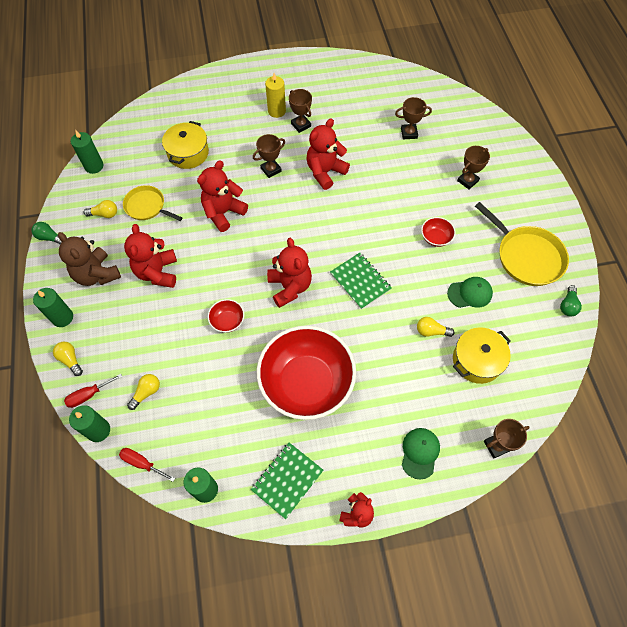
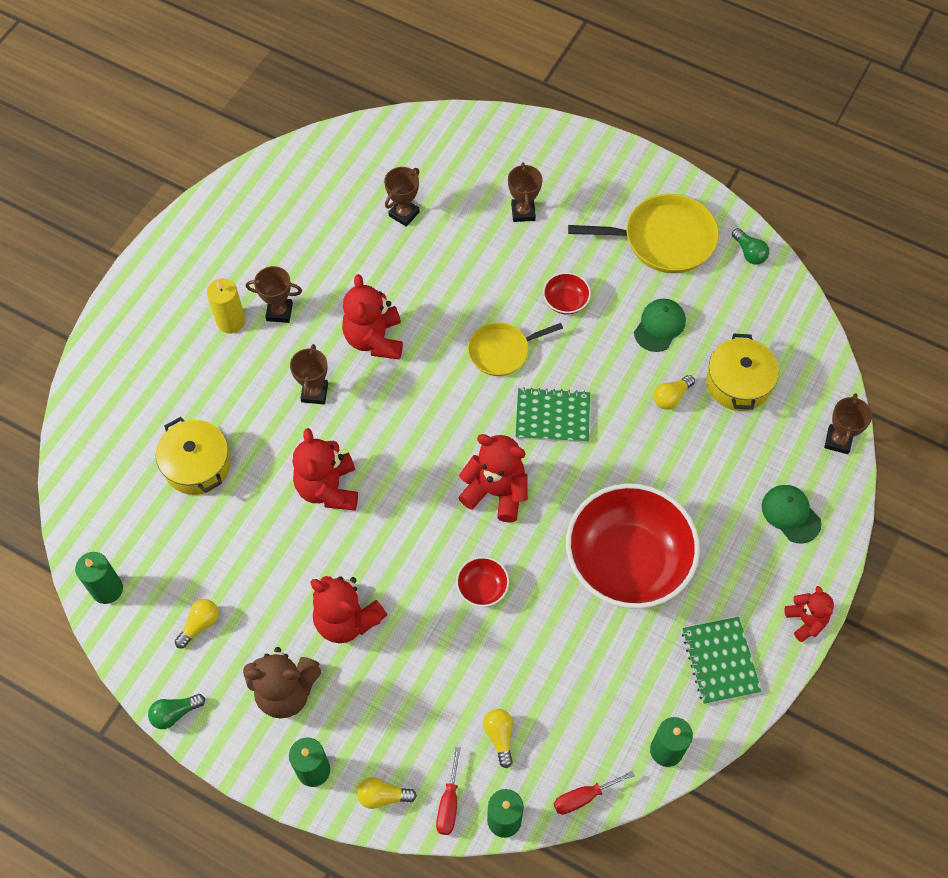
camera: 50 degrees left, 0 degrees up
yellow pan [123,185,182,221] -> yellow pan moved to [468,322,563,376]

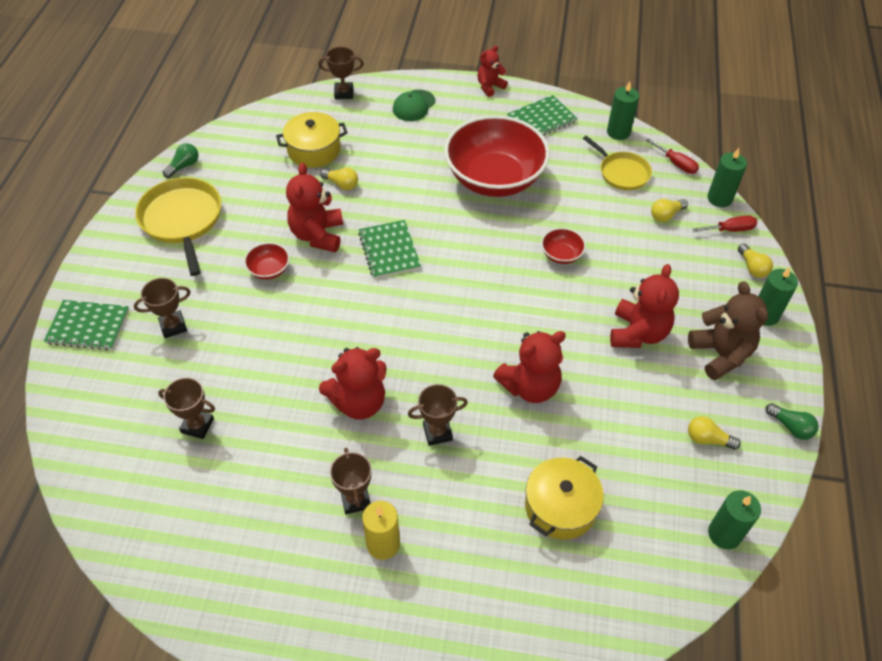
camera: 110 degrees left, 10 degrees down
red teddy bear [458,434,528,523] -> red teddy bear moved to [286,163,343,252]
yellow pan [468,322,563,376] -> yellow pan moved to [583,136,652,190]
green cap [634,299,686,352] -> none
none -> green notebook [44,300,129,351]

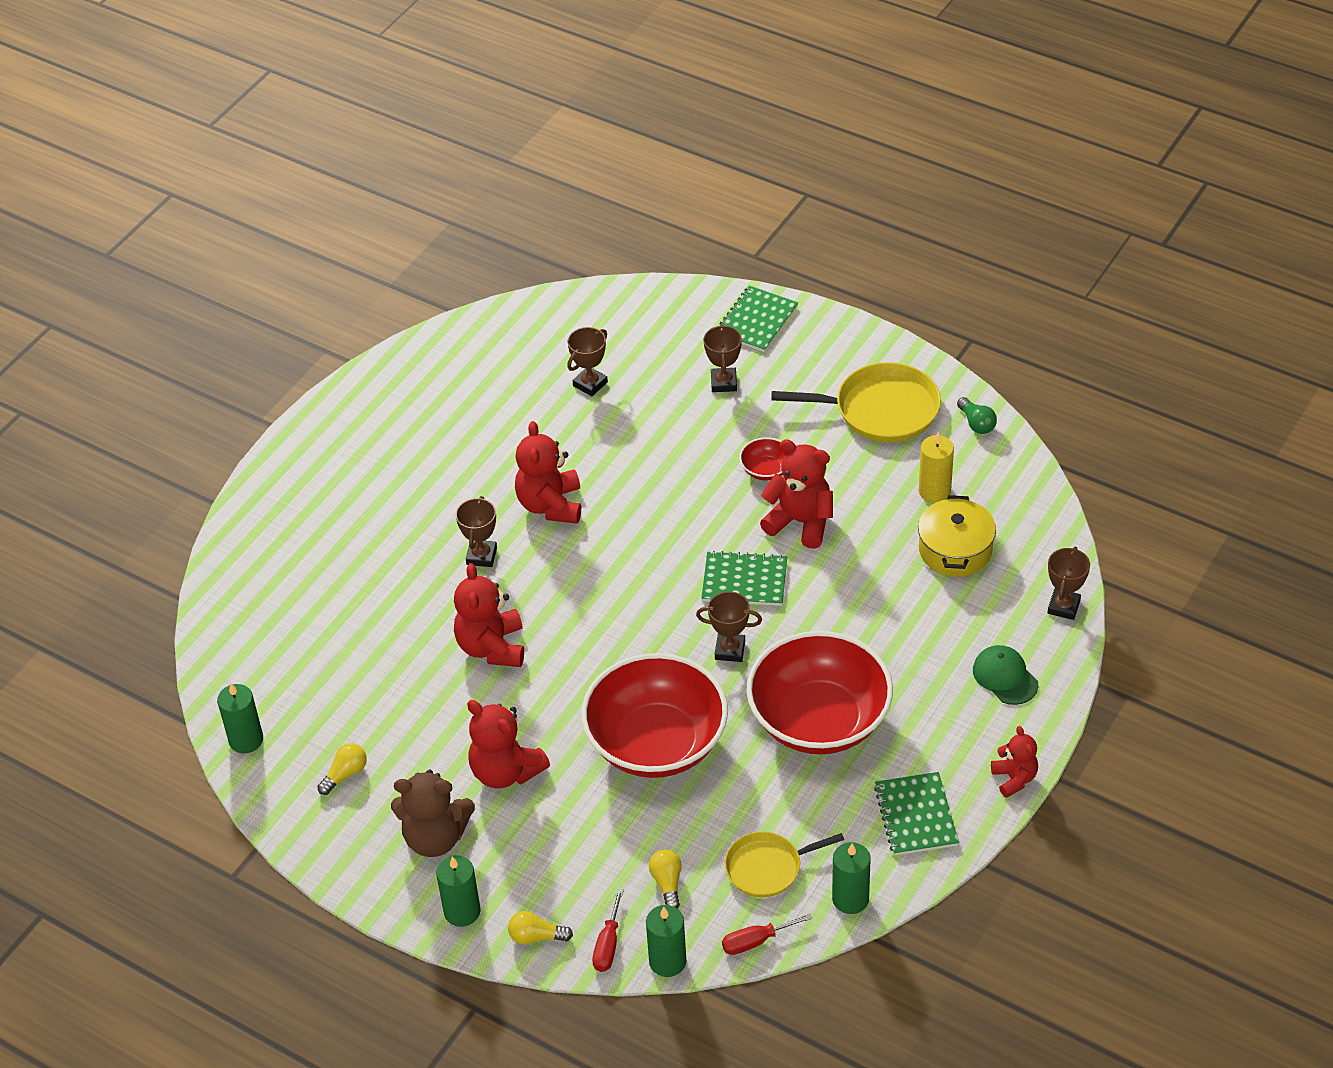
camera: 115 degrees right, 5 degrees down
yellow light bulb [320,168,358,190] -> none
brown trophy [330,448,372,514] -> brown trophy moved to [696,592,762,662]
yellow candle [362,501,400,560] -> yellow candle moved to [919,432,954,503]
yellow pot [525,456,604,540] -> none
red bowl [541,228,586,264] -> red bowl [581,653,728,778], size x2.49
green light bulb [766,403,819,440] -> none

